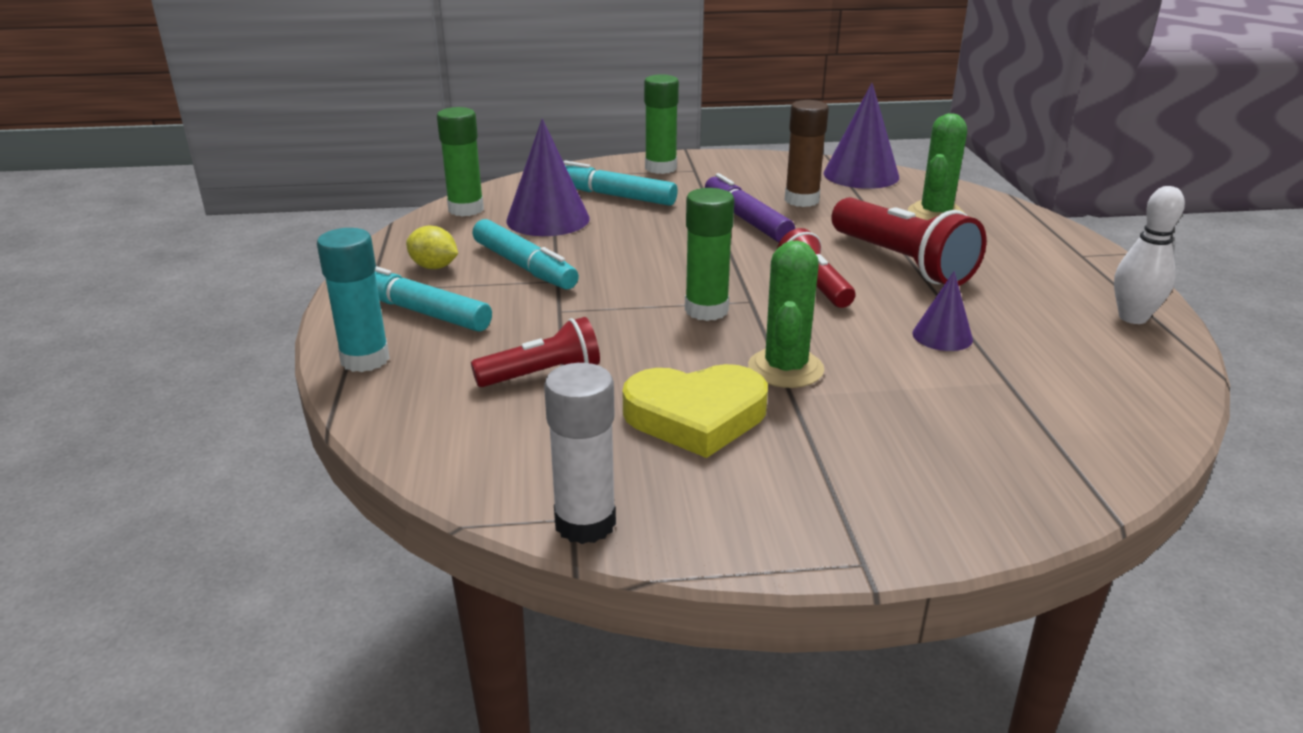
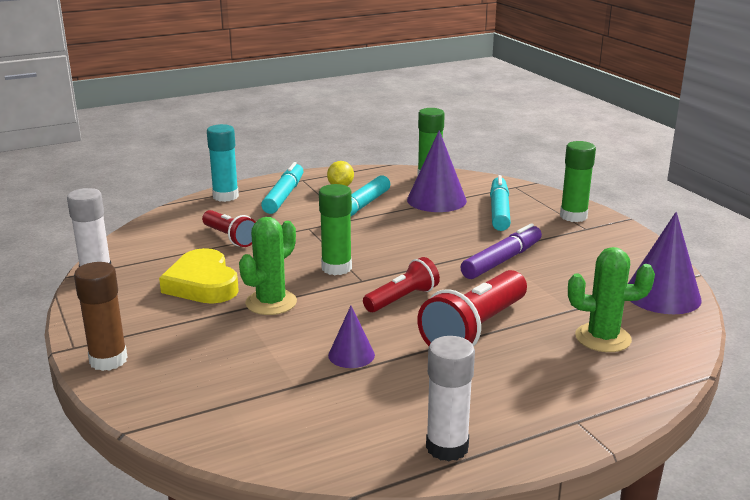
camera: 70 degrees right, 5 degrees down
green cactus [748,240,824,388] -> green cactus turned 45 degrees counterclockwise [239,217,297,315]
brown glue stick [785,100,829,207] -> brown glue stick moved to [74,262,128,371]
white bowling pin [1114,186,1185,324] -> white glue stick [426,336,475,461]

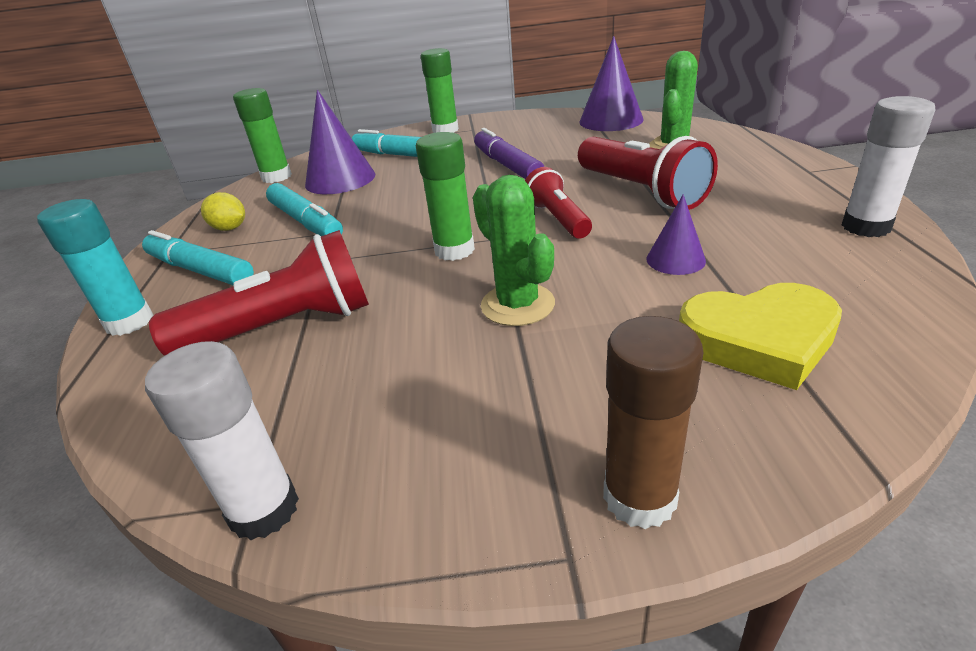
camera: 65 degrees left, 10 degrees up
yellow heart [159,248,239,304] -> yellow heart moved to [679,283,842,390]
red flashlight [202,210,256,247] -> red flashlight [149,230,369,356], size x1.64

